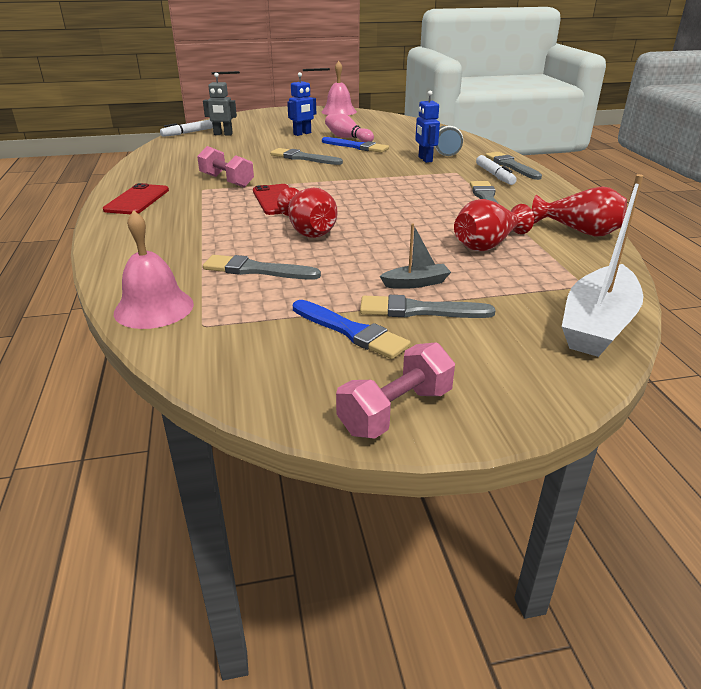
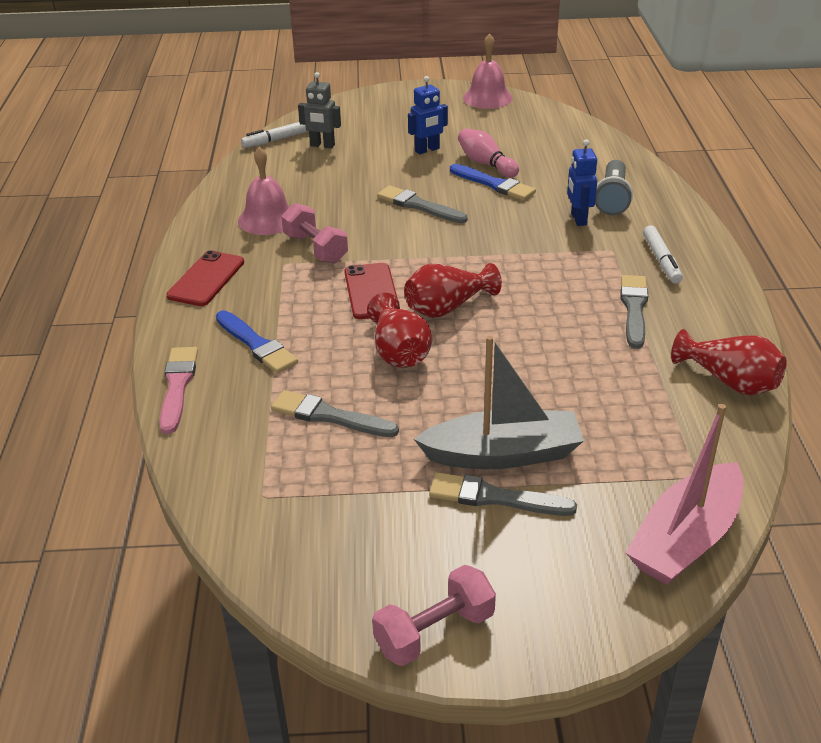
camera: 10 degrees right, 5 degrees up
pink bell [114,210,194,329] -> pink bell moved to [238,147,290,235]
blue brush [293,300,411,359] -> blue brush moved to [216,310,298,373]
grey boat [380,223,451,289] -> grey boat [414,336,584,469], size x2.04
red vase [454,199,534,251] -> red vase moved to [404,263,502,318]
grey brush [485,152,542,180] -> none
white boat [562,174,643,357] -> pink boat [626,404,743,585]
none -> pink brush [159,347,198,434]

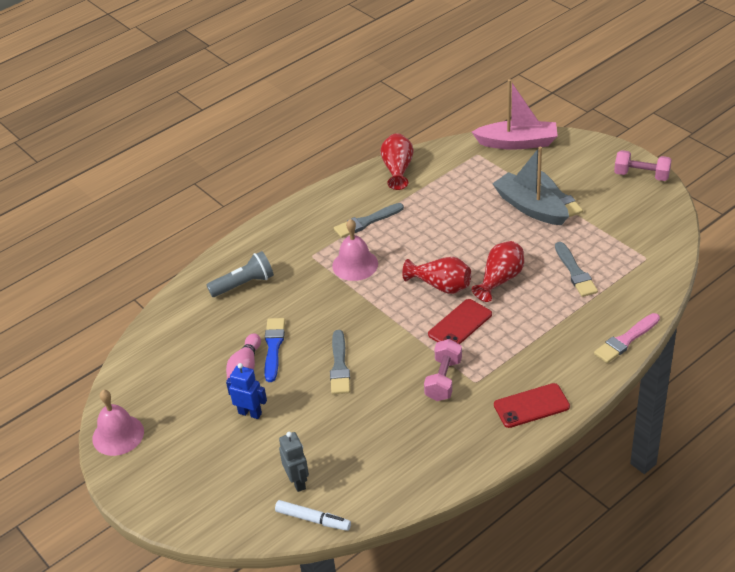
camera: 125 degrees left, 5 degrees up
blue brush [216,310,298,373] -> none
pink bell [238,147,290,235] -> pink bell moved to [332,219,378,281]
blue robot [567,139,597,226] -> none
white marker [643,225,683,284] -> none

